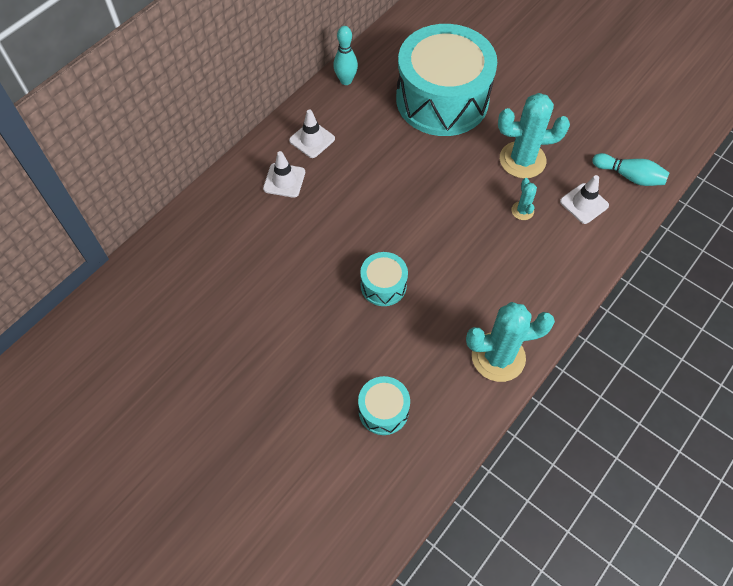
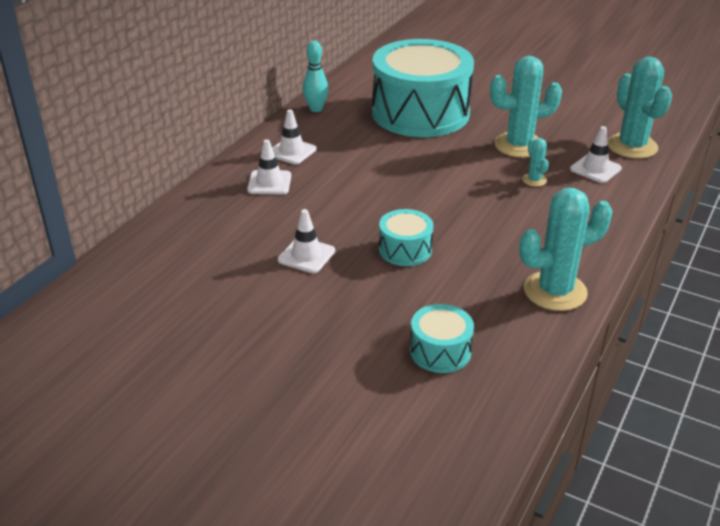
camera: 10 degrees left, 25 degrees down
turquoise bowling pin [592,153,669,186] -> turquoise cactus [608,57,672,159]
none -> white traffic cone [278,209,335,273]

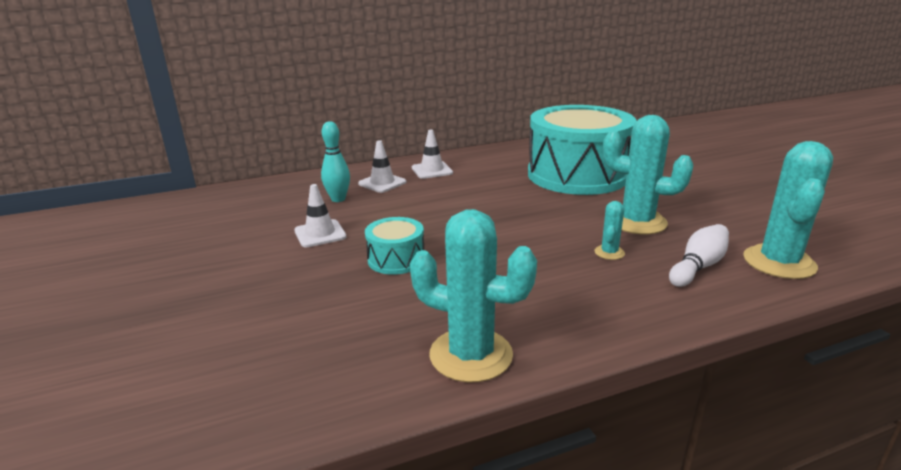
camera: 40 degrees right, 10 degrees down
turquoise bowling pin [303,40,328,112] -> turquoise bowling pin moved to [321,121,350,202]
turquoise drum [410,304,474,373] -> none
white traffic cone [570,126,622,183] -> white bowling pin [669,224,729,287]

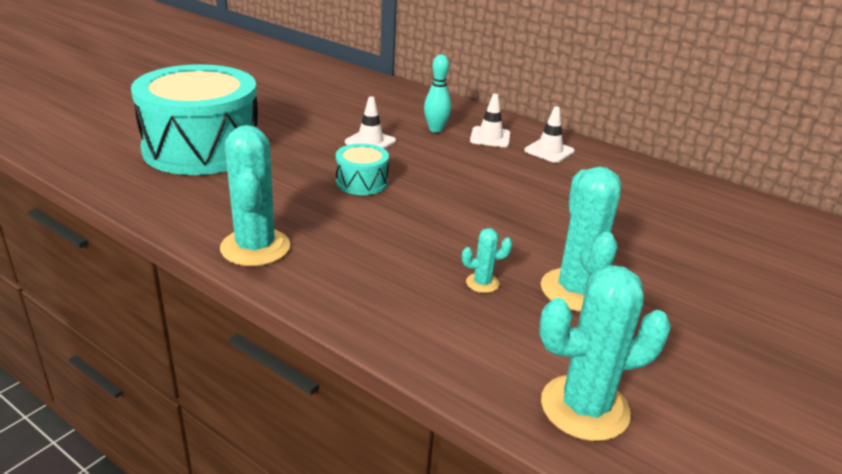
camera: 55 degrees right, 5 degrees up
turquoise drum [528,105,636,195] -> turquoise drum moved to [131,64,258,175]
white bowling pin [669,224,729,287] -> none

